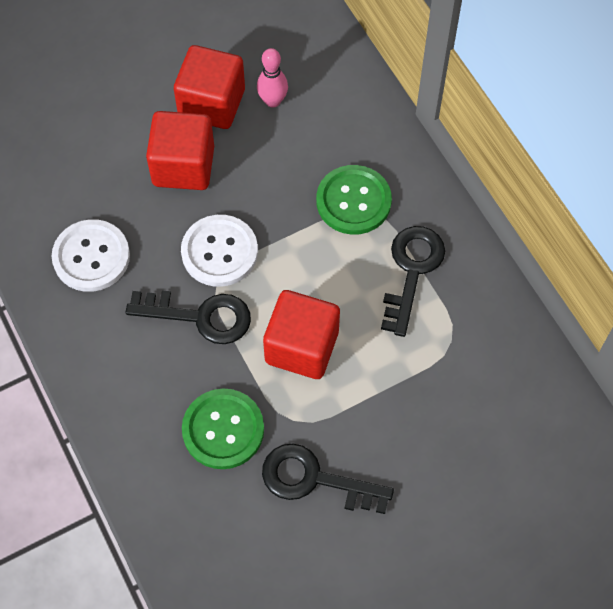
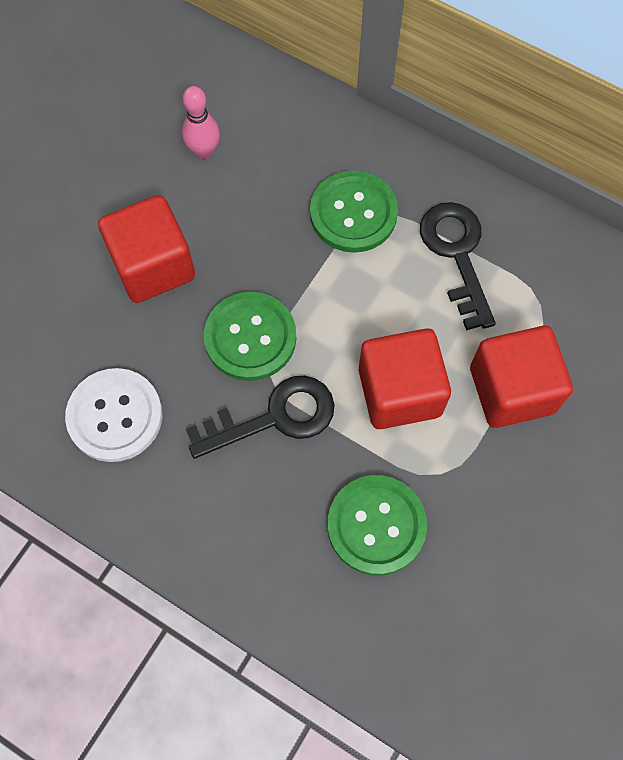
camera: 30 degrees left, 5 degrees up
red cube [174,45,245,129] -> red cube moved to [470,326,573,428]
white button [181,215,258,287] -> green button [204,292,296,381]
black key [262,443,394,514] -> none

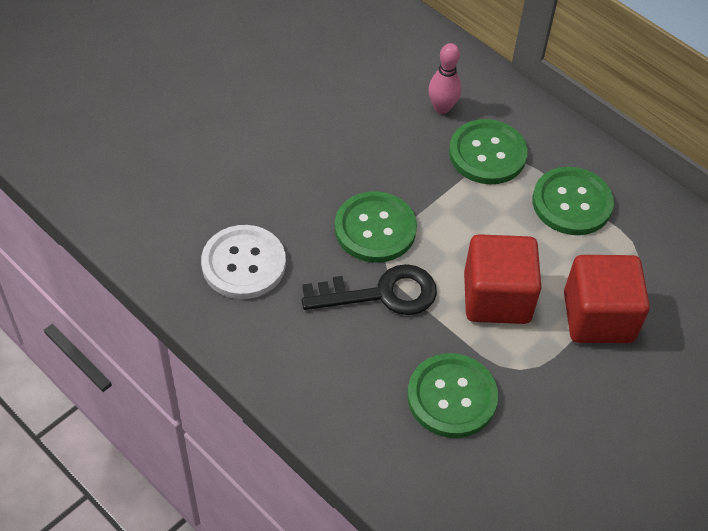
camera: 10 degrees right, 15 degrees down
red cube [98,195,195,303] -> none
pink bowling pin [182,86,220,159] -> pink bowling pin moved to [428,43,461,114]
black key [420,202,496,330] -> green button [532,167,614,235]

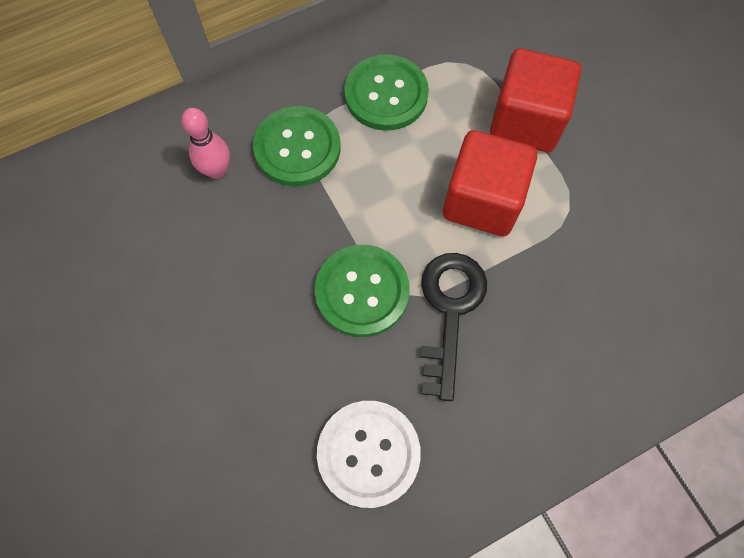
camera: 70 degrees left, 15 degrees up
green button [407,353,498,438] -> none

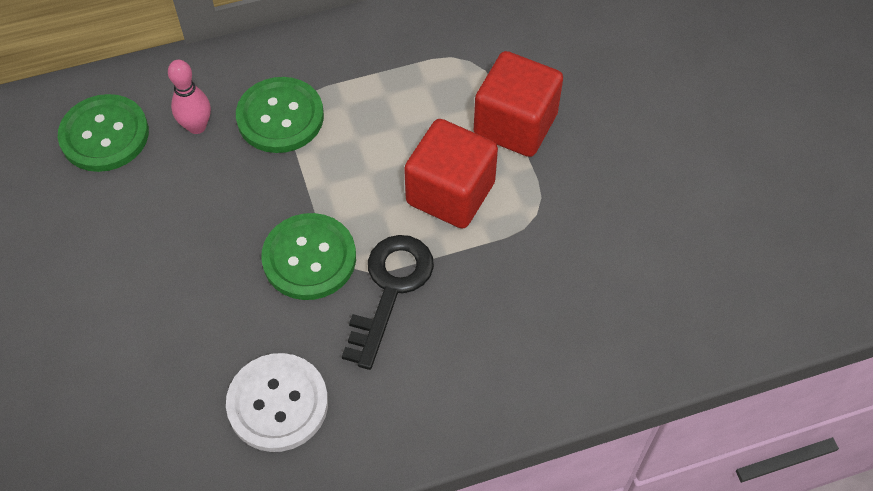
camera: 10 degrees right, 10 degrees down
green button [344,54,429,131] -> green button moved to [58,94,149,172]

